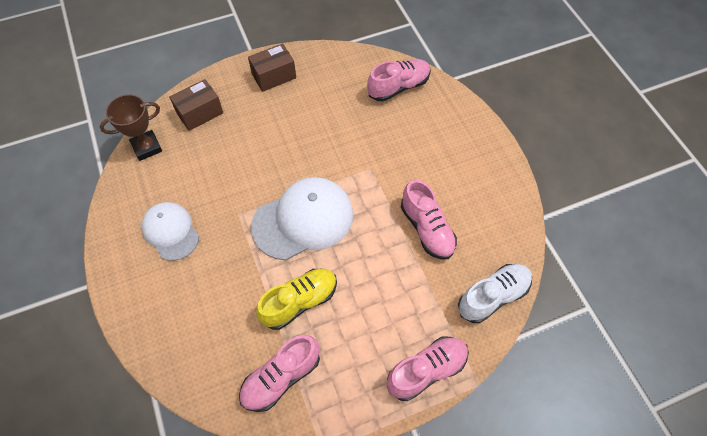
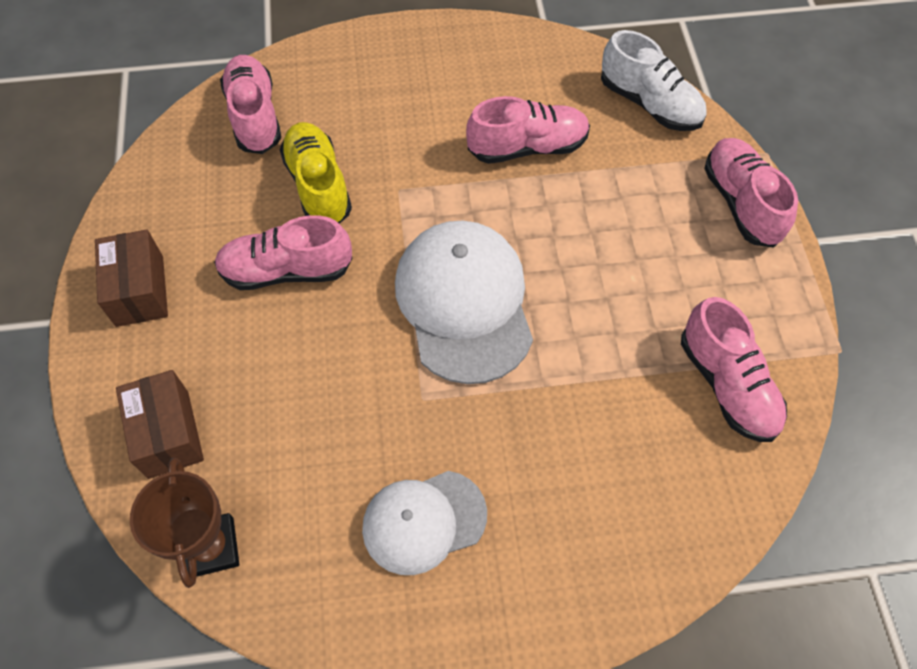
camera: 75 degrees left, 0 degrees up
yellow shoe [256,269,337,330] -> yellow shoe moved to [279,122,352,224]
white shoe [458,264,532,323] -> white shoe turned 150 degrees clockwise [601,30,706,131]
none -> pink shoe [214,215,352,290]

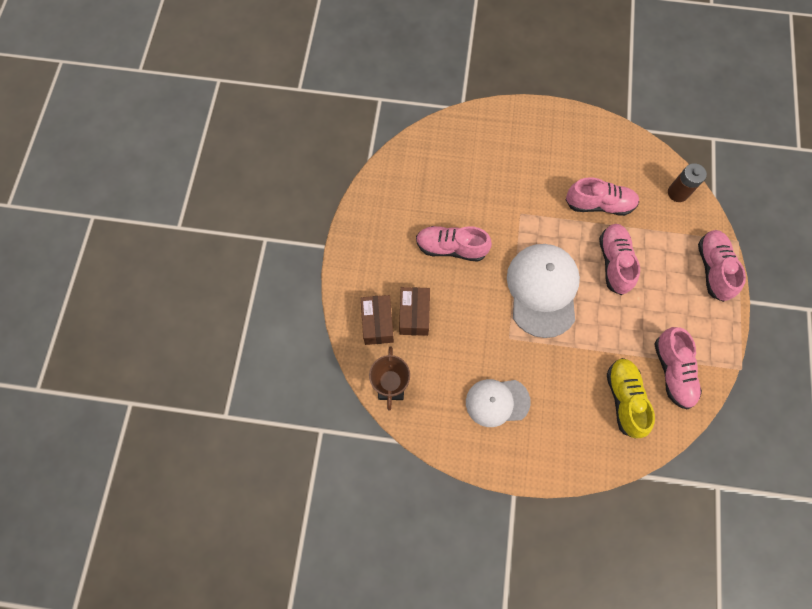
camera: 15 degrees right, 10 degrees up
brown box [95,229,168,327] -> brown box moved to [399,287,430,336]
pink shoe [220,55,281,154] -> pink shoe moved to [599,224,640,295]
yellow shoe [279,122,352,224] -> yellow shoe moved to [607,358,655,439]
white shoe [601,30,706,131] -> brown battery [668,163,707,202]

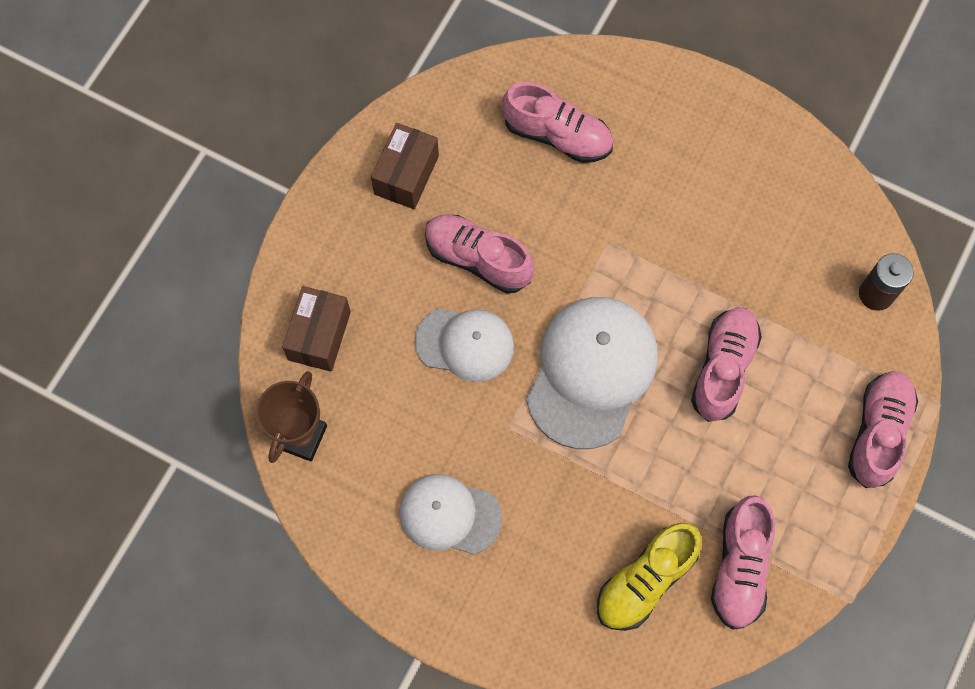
camera: 20 degrees right, 0 degrees up
brown box [399,287,430,336] -> brown box moved to [371,123,439,209]
pink shoe [565,177,639,216] -> pink shoe moved to [502,82,613,163]
yellow shoe [607,358,655,439] -> yellow shoe turned 150 degrees counterclockwise [597,522,702,631]
none -> white cap [415,308,514,382]

